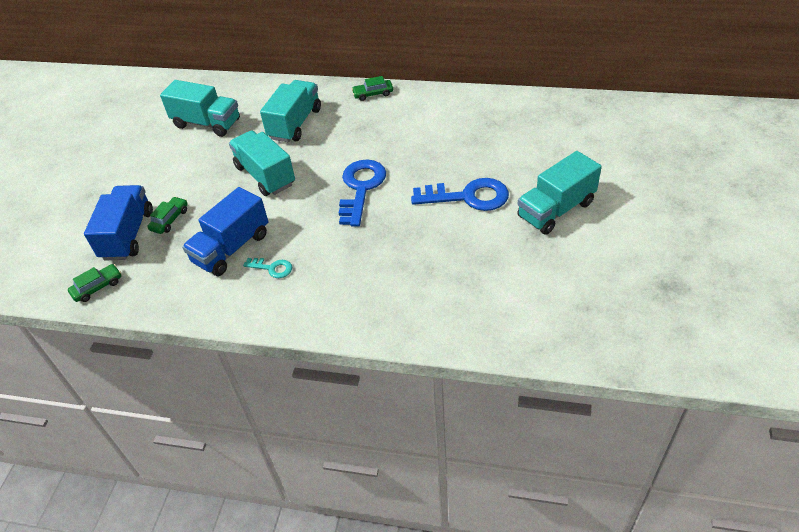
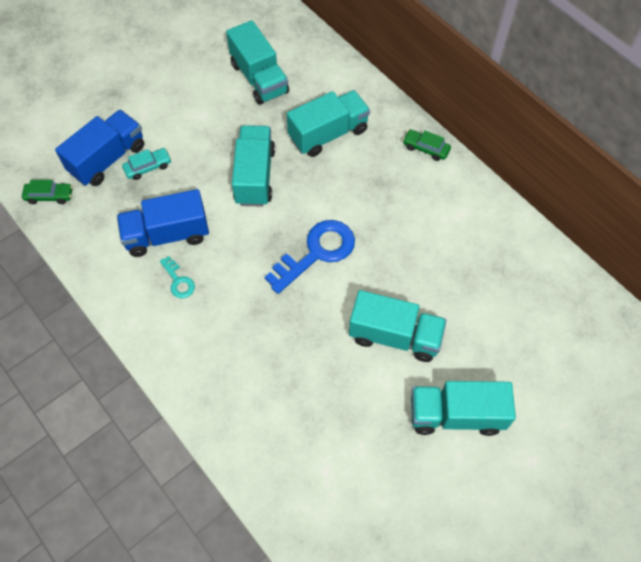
camera: 35 degrees right, 15 degrees up
green car [147,197,188,234] -> turquoise car [122,148,171,180]
blue key [411,178,509,211] -> turquoise truck [349,290,447,362]

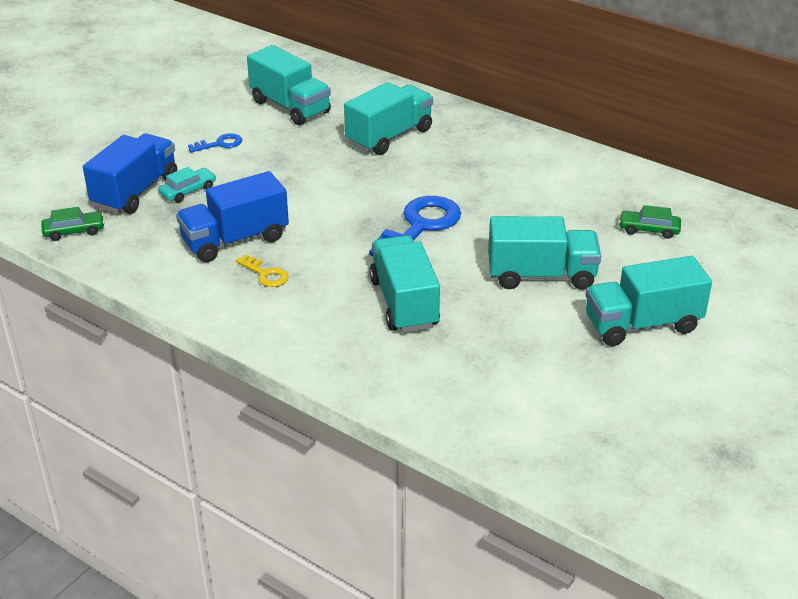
camera: 15 degrees left, 25 degrees down
turquoise key [160,256,195,298] -> yellow key [236,254,289,287]
turquoise truck [232,125,275,206] -> turquoise truck moved to [369,235,440,333]
green car [403,129,451,161] -> green car moved to [619,205,681,239]
none -> blue key [188,133,242,152]

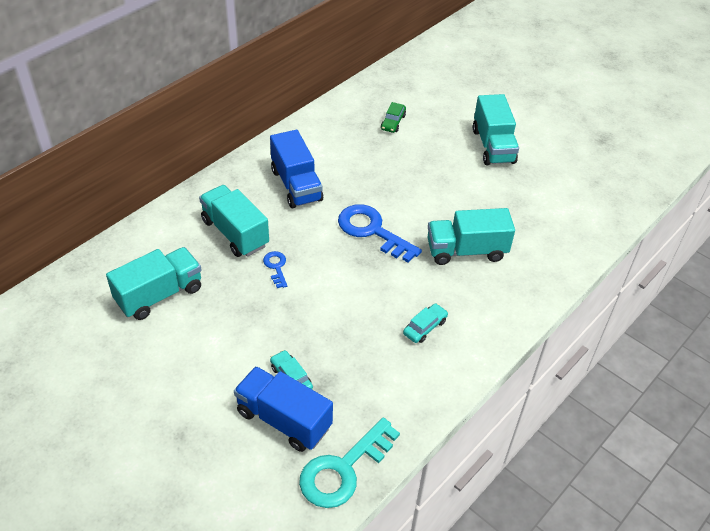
camera: 85 degrees left, 10 degrees up
green car [41,207,105,241] -> turquoise key [299,418,400,508]
blue truck [176,171,289,262] -> blue truck moved to [270,130,323,208]
blue key [188,133,242,152] -> blue key moved to [263,251,287,288]
yellow key [236,254,289,287] -> turquoise car [403,303,448,343]
turquoise truck [488,216,601,290] -> none

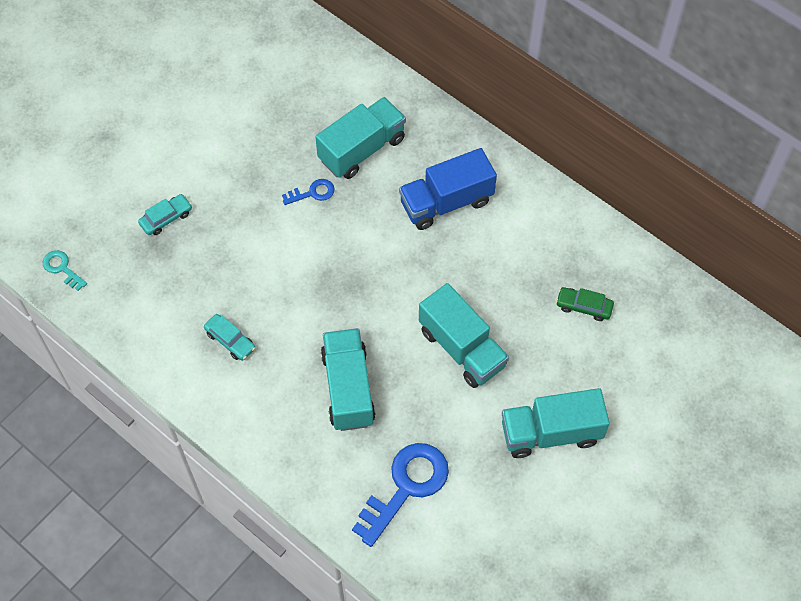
camera: 90 degrees right, 15 degrees up
turquoise truck [106,247,202,320] -> turquoise truck moved to [419,283,509,388]
blue truck [234,366,333,452] -> none
turquoise key [299,418,400,508] -> turquoise key [43,250,87,291], size x0.49
blue key [338,204,422,263] -> blue key moved to [352,443,449,547]

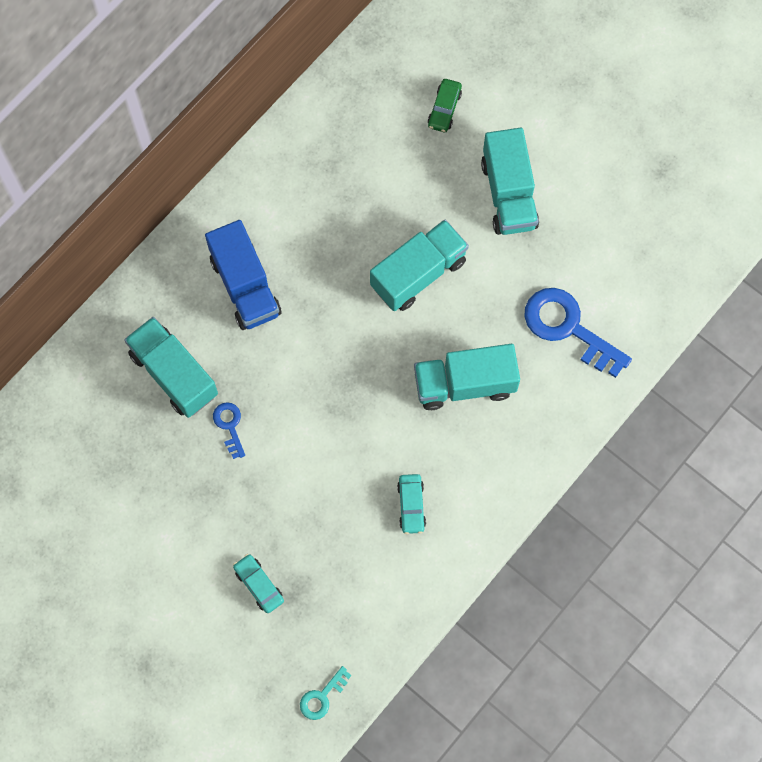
camera: 90 degrees left, 10 degrees up
turquoise car [204,314,256,361] -> turquoise car turned 135 degrees clockwise [397,474,426,534]
green car [556,287,614,321] -> green car moved to [428,79,462,132]

